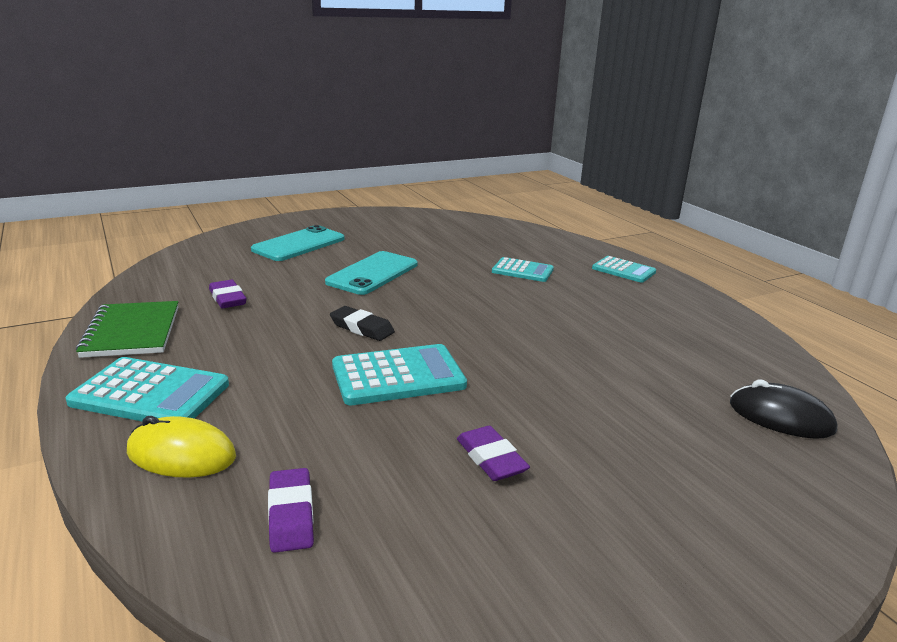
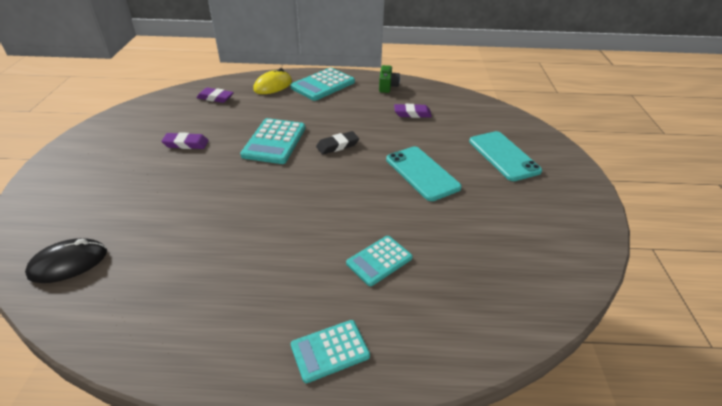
camera: 120 degrees right, 15 degrees up
green notebook [76,301,178,358] -> green camera [379,65,400,93]

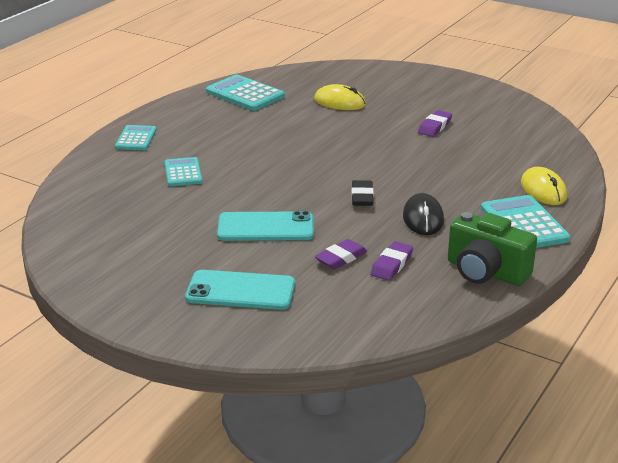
camera: 120 degrees right, 10 degrees down
black mouse [25,238,107,283] -> black mouse moved to [403,193,444,235]
purple eraser [197,87,234,103] -> purple eraser moved to [315,239,367,269]
turquoise calculator [240,118,305,164] -> turquoise calculator moved to [206,75,285,111]
green camera [379,65,400,93] -> green camera [448,212,537,286], size x1.75
none -> yellow mouse [314,84,366,110]

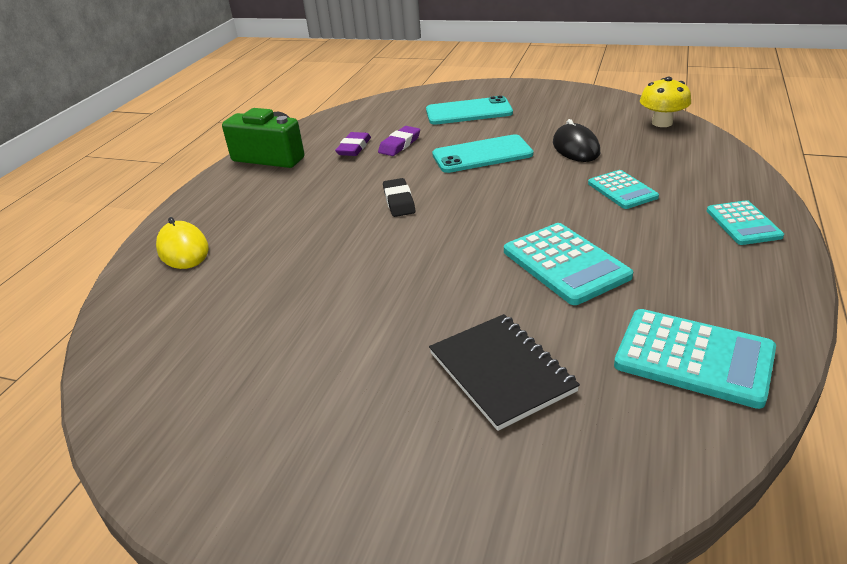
camera: 170 degrees right, 5 degrees up
yellow mouse [314,84,366,110] -> black notebook [429,314,580,431]
black mouse [403,193,444,235] -> black mouse moved to [553,119,600,162]
purple eraser [418,110,452,137] -> none
turquoise calculator [481,195,570,248] -> turquoise calculator moved to [504,223,633,305]
none -> yellow mushroom [640,77,691,127]

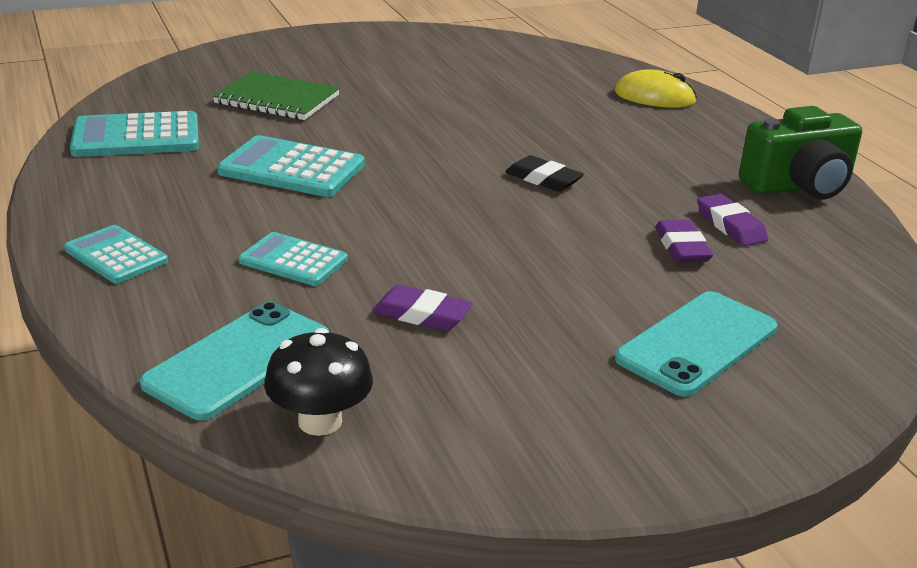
camera: 135 degrees right, 5 degrees down
black notebook [429,314,580,431] -> green notebook [213,71,340,120]
turquoise phone [432,134,533,173] -> turquoise phone moved to [140,302,329,420]
black mouse [553,119,600,162] -> purple eraser [372,285,473,331]
yellow mushroom [640,77,691,127] -> black mushroom [264,328,373,436]

